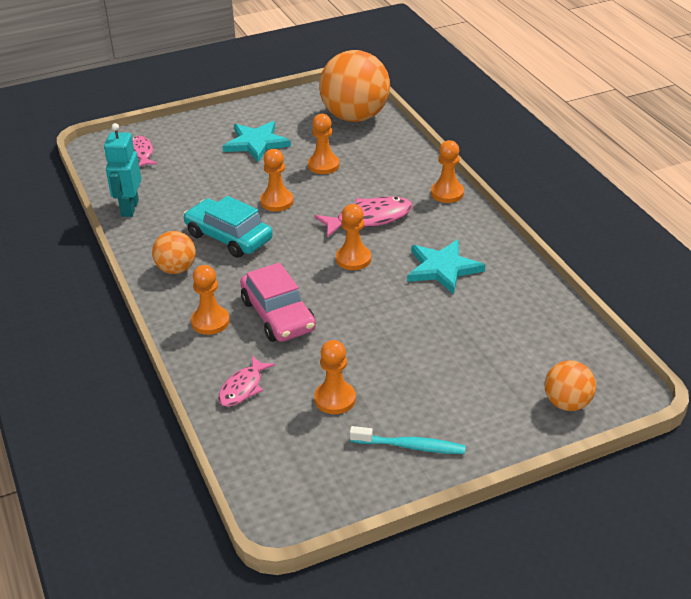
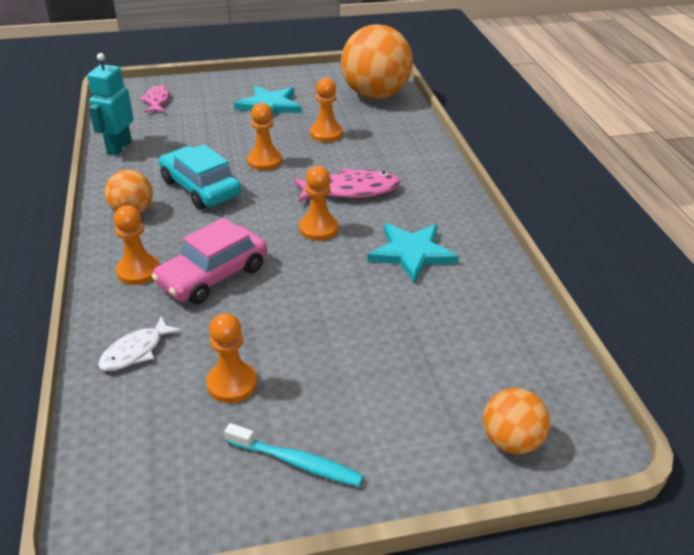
camera: 10 degrees right, 0 degrees up
pink fish [218,356,275,407] -> white fish [98,316,182,371]
pink car [240,262,316,342] -> pink car turned 60 degrees clockwise [151,218,267,304]
orange pawn [431,140,464,203] -> none

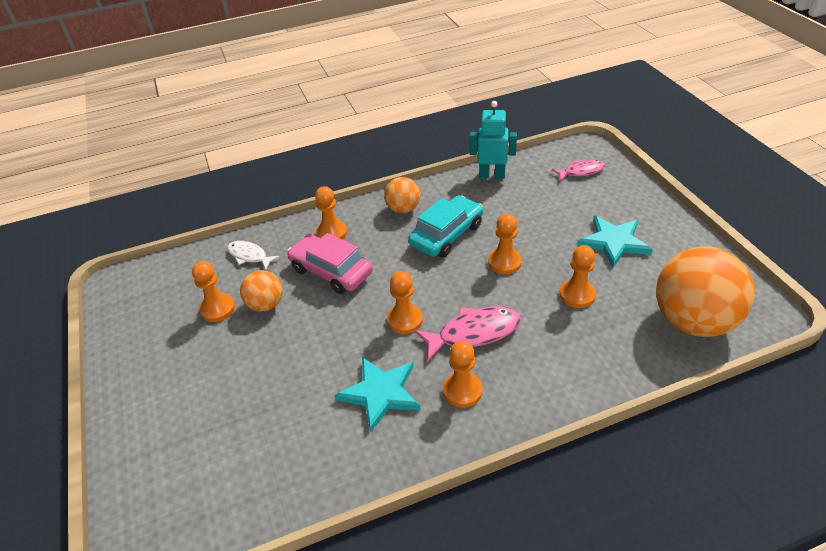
camera: 85 degrees right, 5 degrees up
turquoise toothbrush [224,423,364,487] -> none
pink fish [294,168,400,202] -> pink fish turned 90 degrees counterclockwise [415,306,521,361]
orange ball [483,388,550,455] -> orange ball moved to [240,270,283,312]
none -> orange pawn [443,341,483,408]

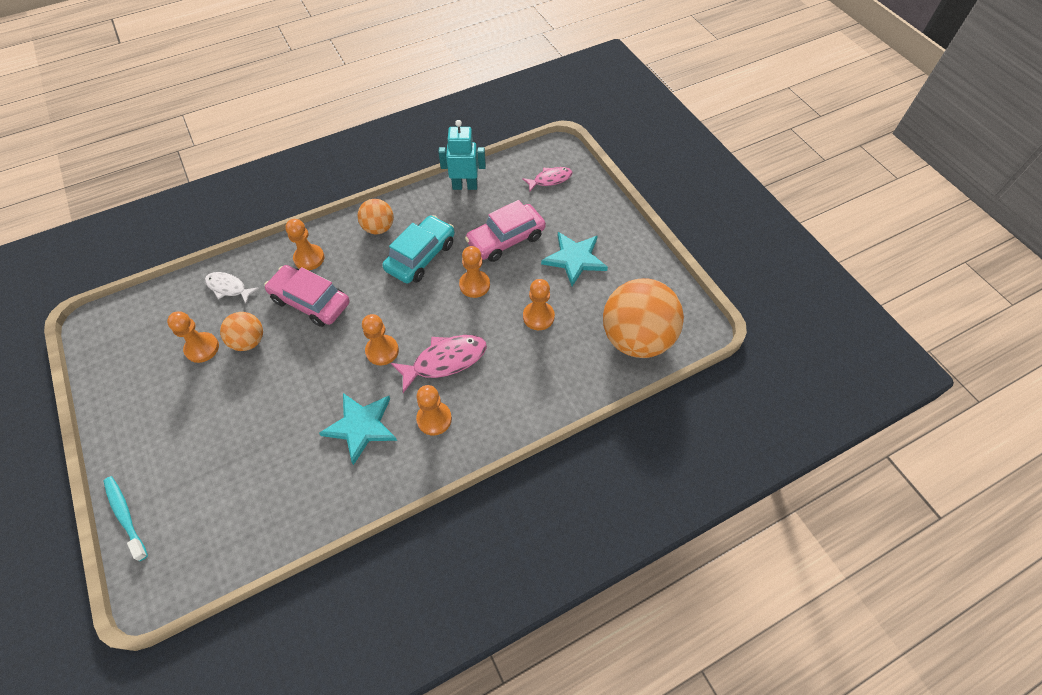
camera: 10 degrees left, 15 degrees up
none -> turquoise toothbrush [103,476,148,561]
none -> pink car [465,200,546,262]

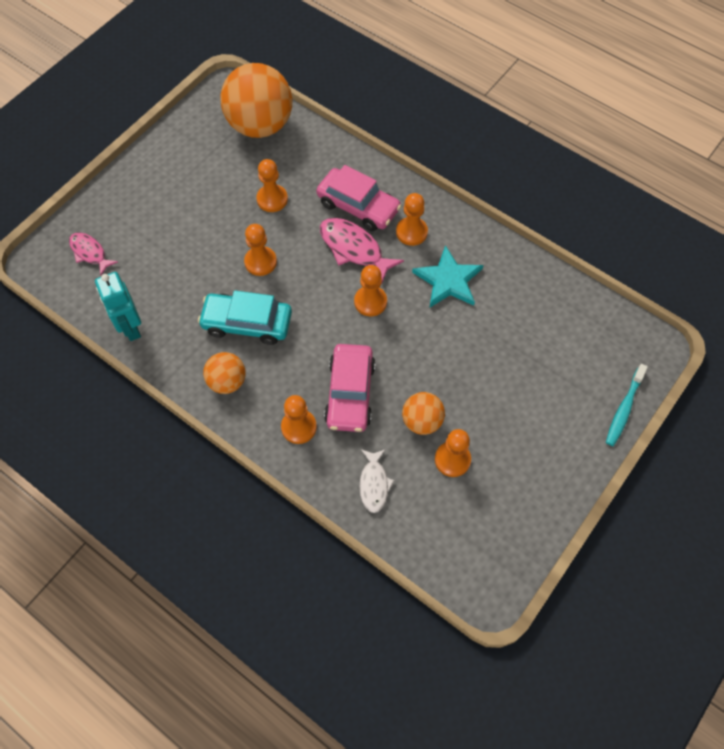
camera: 115 degrees left, 5 degrees up
pink car [465,200,546,262] -> pink car moved to [316,165,401,231]
turquoise star [541,232,608,286] -> none

